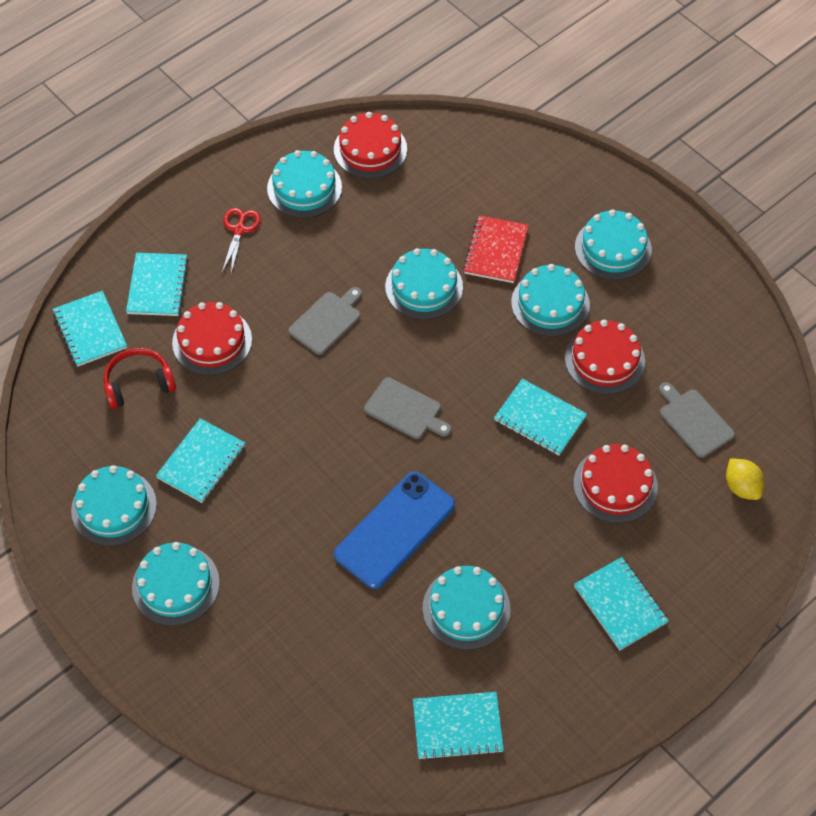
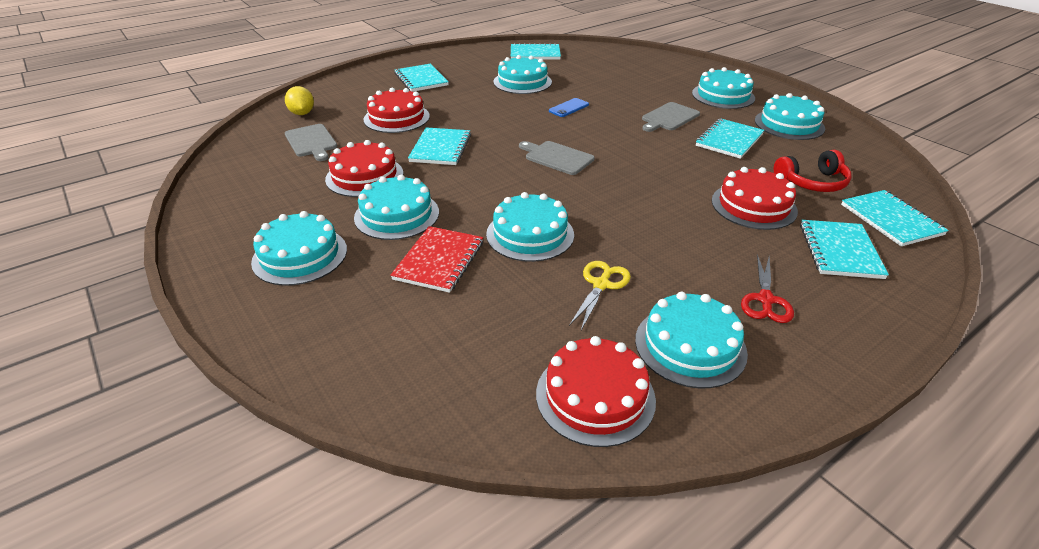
camera: 175 degrees left, 20 degrees down
grey cutting board [288,287,362,355] -> grey cutting board moved to [642,102,700,132]
blue phone [334,472,455,589] -> blue phone [549,98,589,117], size x0.44
turquoise notebook [494,379,587,456] -> turquoise notebook turned 60 degrees clockwise [408,127,471,165]
none -> yellow scissors [569,261,631,330]

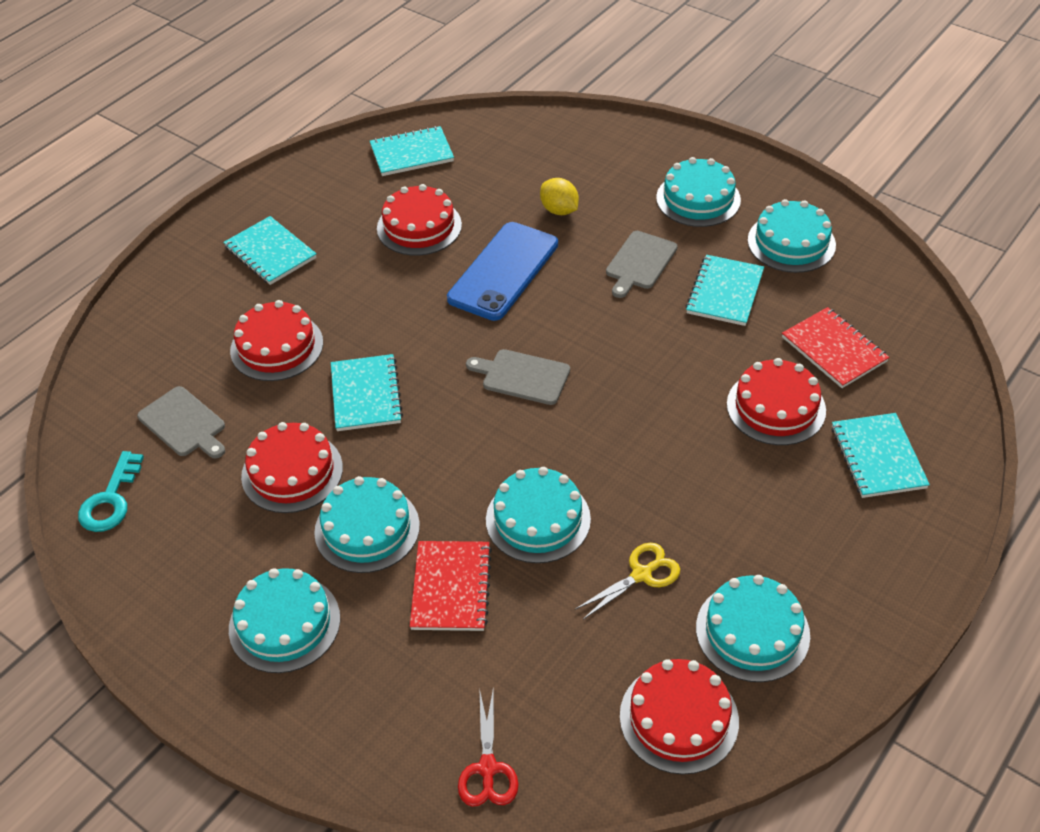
camera: 15 degrees left, 10 degrees up
yellow lemon [285,86,314,115] -> yellow lemon moved to [540,178,579,215]
turquoise cake [494,55,552,94] -> red cake [377,184,462,256]
blue phone [549,98,589,117] -> blue phone [447,222,558,321], size x2.25
yellow scissors [569,261,631,330] -> yellow scissors turned 45 degrees clockwise [576,543,680,620]
red scissors [741,254,794,323] -> red scissors moved to [458,691,518,807]
red headphones [774,150,851,192] -> red notebook [782,307,890,388]
turquoise notebook [841,190,949,246] -> none
none -> turquoise key [78,451,144,532]

